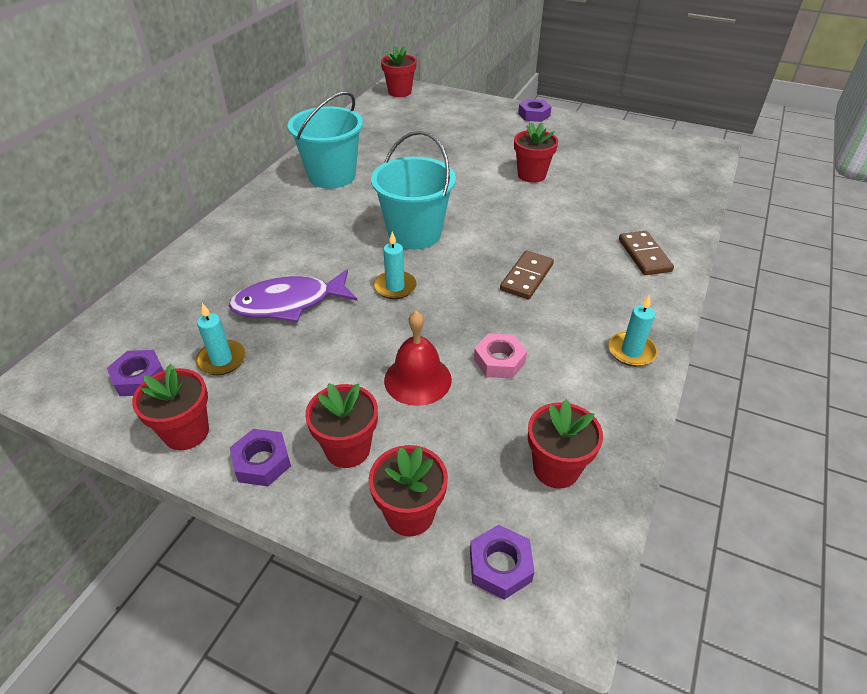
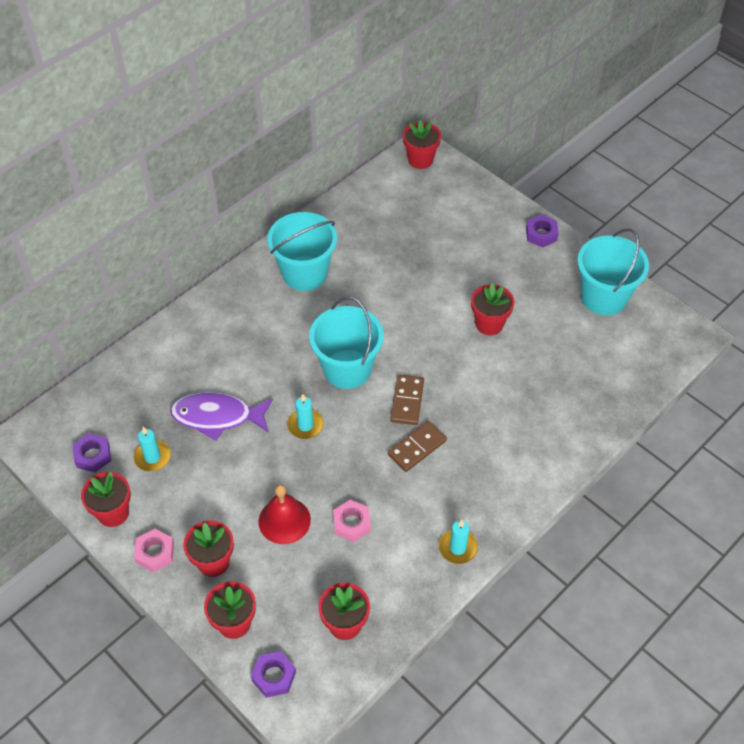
camera: 20 degrees right, 10 degrees up
purple nut [230,429,291,486] -> pink nut [134,529,174,572]
brown domino [619,231,674,275] -> brown domino moved to [390,374,424,425]
none -> turquoise bucket [577,228,649,315]

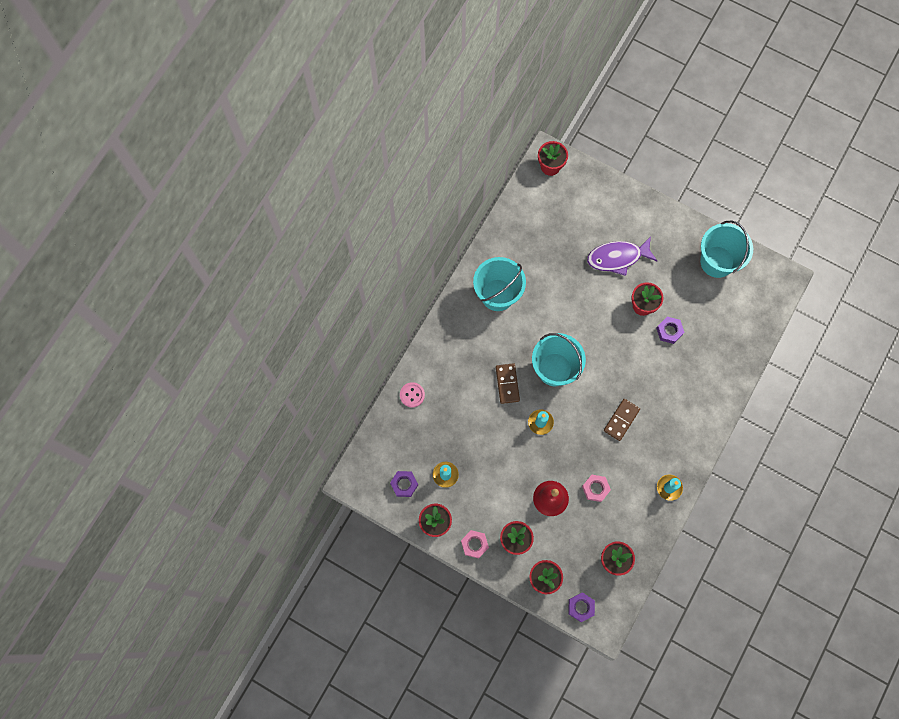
camera: 15 degrees left, 20 degrees up
purple fish [170,392,273,440] -> purple fish moved to [587,236,657,276]
brown domino [390,374,424,425] -> brown domino moved to [496,363,520,404]
purple nut [526,215,558,248] -> purple nut moved to [657,317,684,344]
none -> pink button [400,382,425,407]

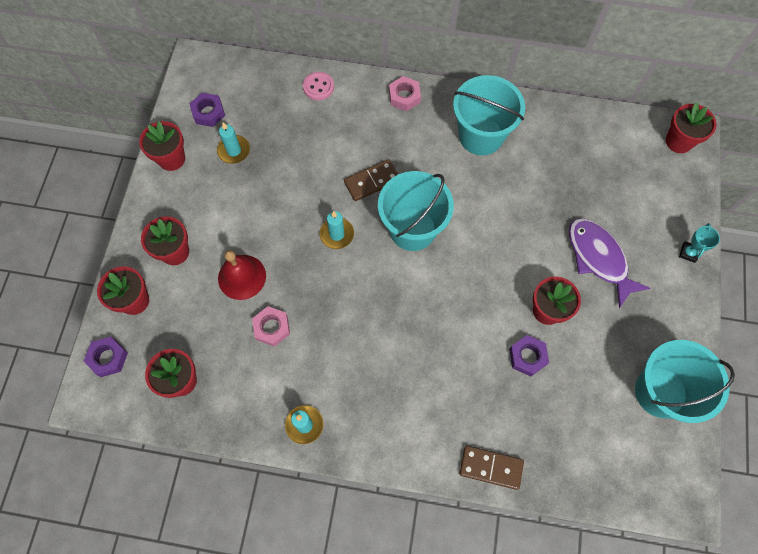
camera: 70 degrees right, 5 degrees down
pink nut [461,530,489,559] -> pink nut moved to [389,76,421,111]
brown domino [604,399,640,441] -> brown domino moved to [459,446,524,490]
none -> turquoise trophy [679,223,720,263]

